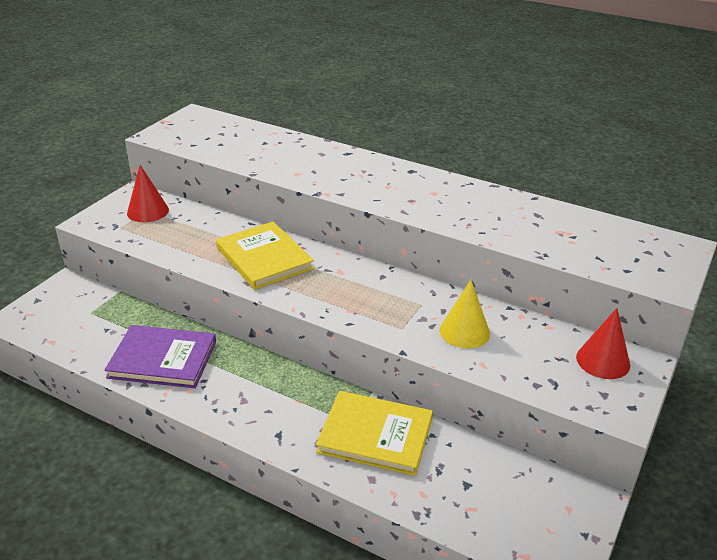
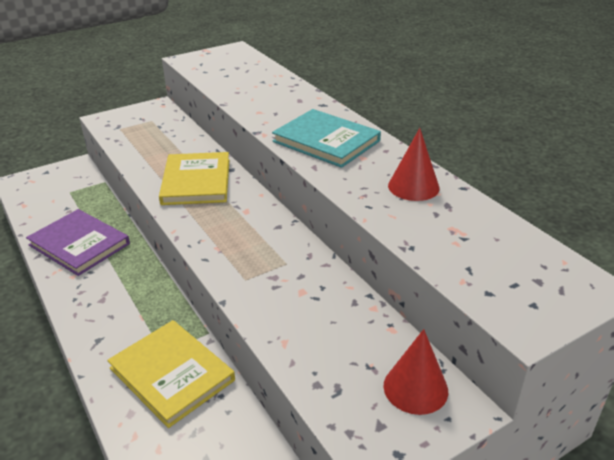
camera: 30 degrees right, 0 degrees up
red cone [127,165,169,222] -> red cone moved to [388,128,440,201]
yellow cone [440,280,490,349] -> none
none -> turquoise book [272,109,381,168]

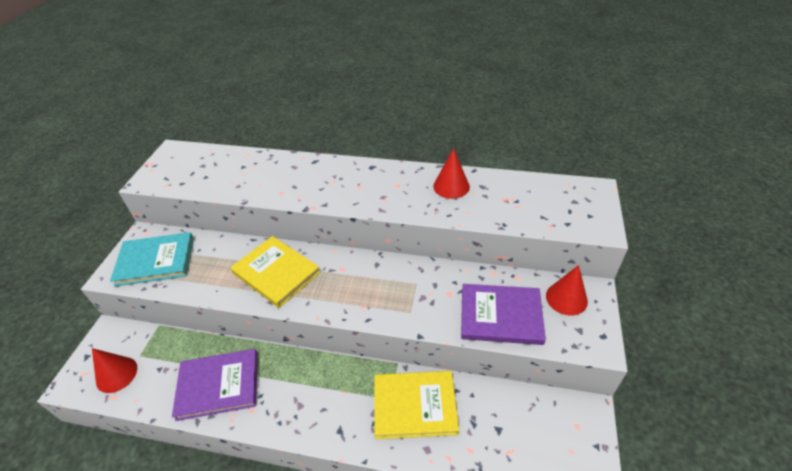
camera: 45 degrees left, 10 degrees up
turquoise book [272,109,381,168] -> turquoise book moved to [110,232,194,287]
none -> red cone [92,348,137,393]
none -> purple book [461,284,546,345]

